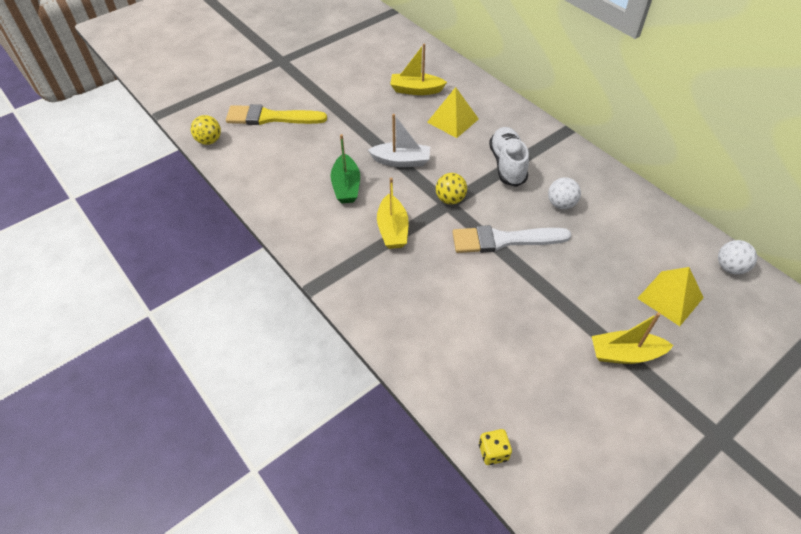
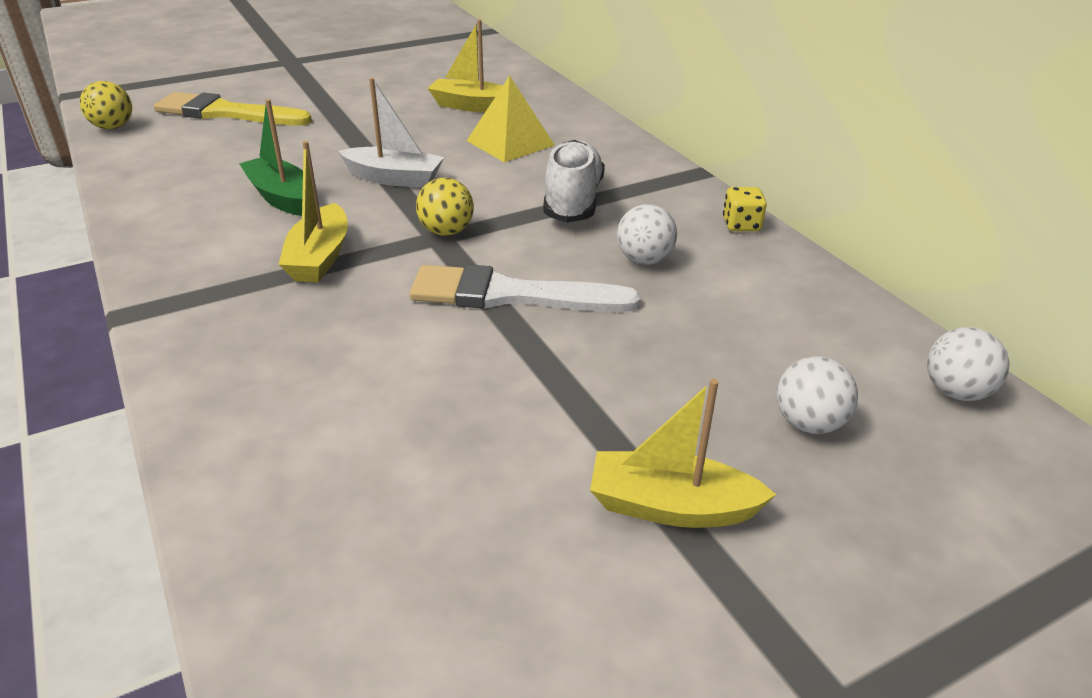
camera: 10 degrees right, 15 degrees down
green boat [331,134,360,203] -> green boat turned 135 degrees clockwise [239,99,303,216]
yellow dice [479,429,512,465] -> yellow dice moved to [723,187,767,231]
yellow pyramid [637,267,704,326] -> white ball [777,356,858,434]

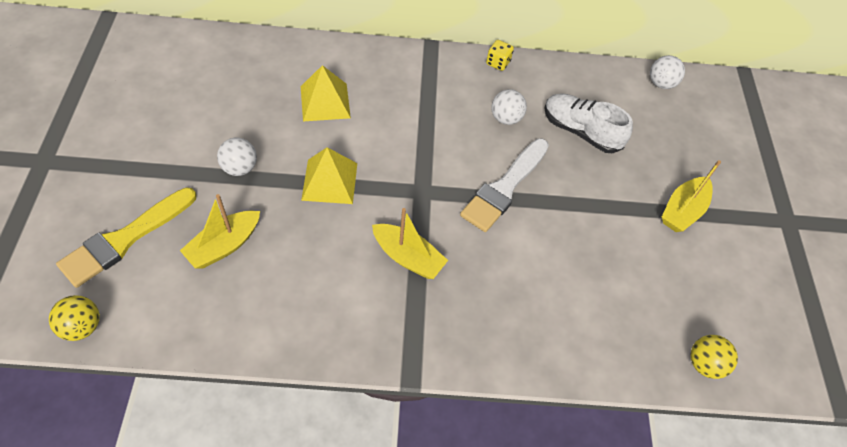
camera: 65 degrees left, 20 degrees up
green boat [239,99,303,216] -> none
white boat [338,78,444,188] -> yellow pyramid [301,147,357,204]
yellow ball [416,178,474,236] -> yellow ball moved to [690,335,738,379]
yellow boat [428,19,502,113] -> yellow boat moved to [180,194,260,269]
white shoe [543,140,605,223] -> white shoe moved to [544,93,633,153]
white ball [777,356,858,434] -> white ball moved to [217,138,257,176]

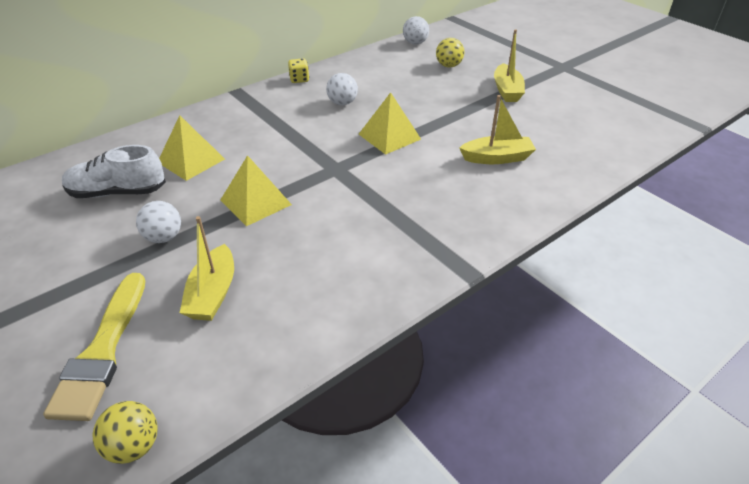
camera: 35 degrees left, 15 degrees down
yellow boat [372,208,448,279] -> yellow boat moved to [459,95,536,164]
white brush [460,139,549,232] -> yellow pyramid [359,92,421,155]
white shoe [544,93,633,153] -> white shoe moved to [62,145,166,198]
yellow ball [690,335,738,379] -> yellow ball moved to [436,38,464,67]

